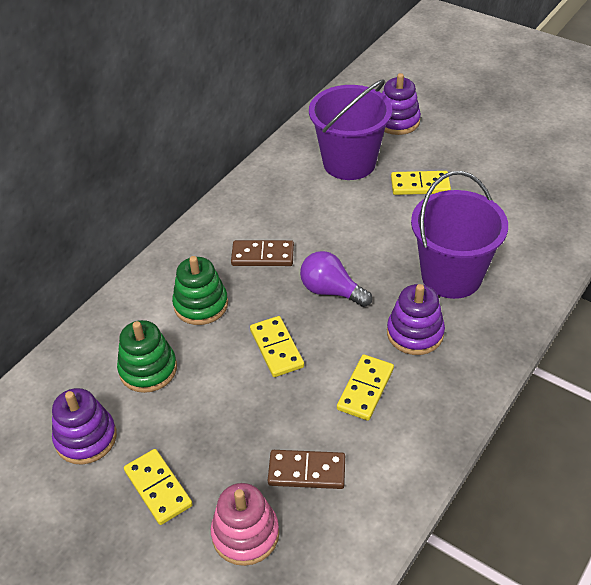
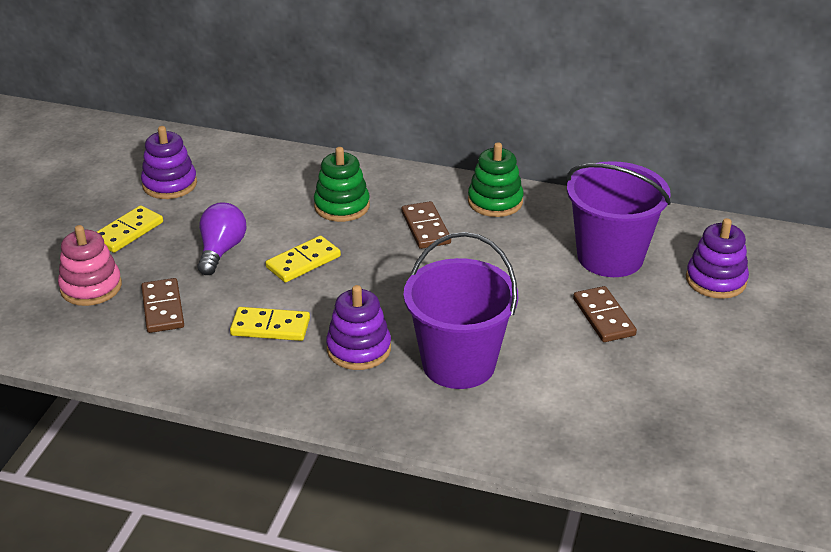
camera: 70 degrees right, 10 degrees down
green stacking toy [117,320,177,393] -> green stacking toy moved to [468,142,524,217]
purple light bulb [300,251,372,307] -> purple light bulb moved to [197,202,246,275]
yellow domino [391,171,451,195] -> brown domino [573,286,637,342]

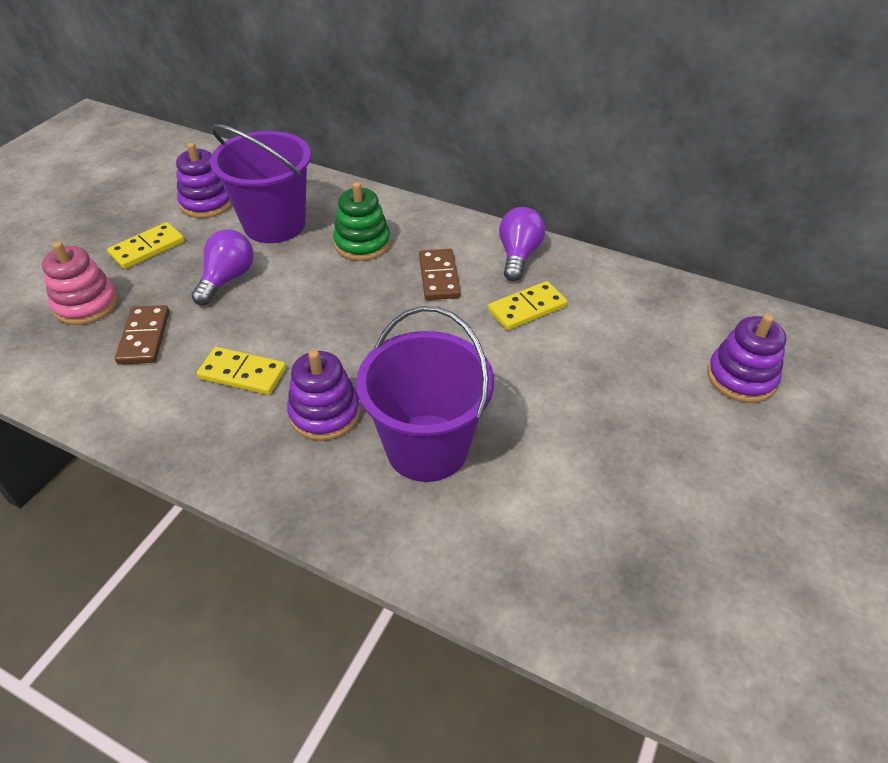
camera: 10 degrees right, 10 degrees up
yellow domino [266,236,341,283] -> yellow domino moved to [488,281,567,330]
green stacking toy [468,142,524,217] -> purple light bulb [499,207,545,281]
purple bucket [567,161,671,277] -> purple bucket moved to [210,124,311,243]
brown domino [573,286,637,342] -> none

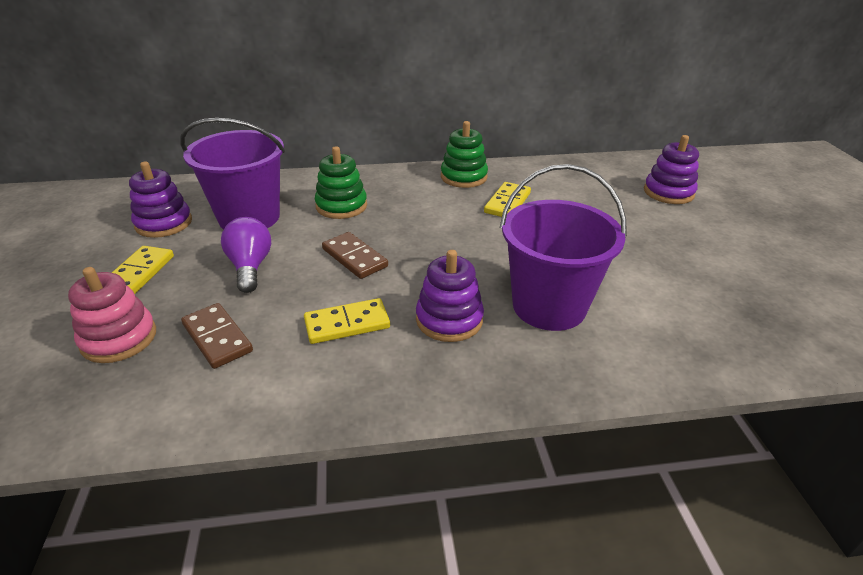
camera: 35 degrees left, 10 degrees down
brown domino [419,249,460,300] -> brown domino moved to [322,232,388,279]
purple light bulb [499,207,545,281] -> green stacking toy [441,121,488,188]

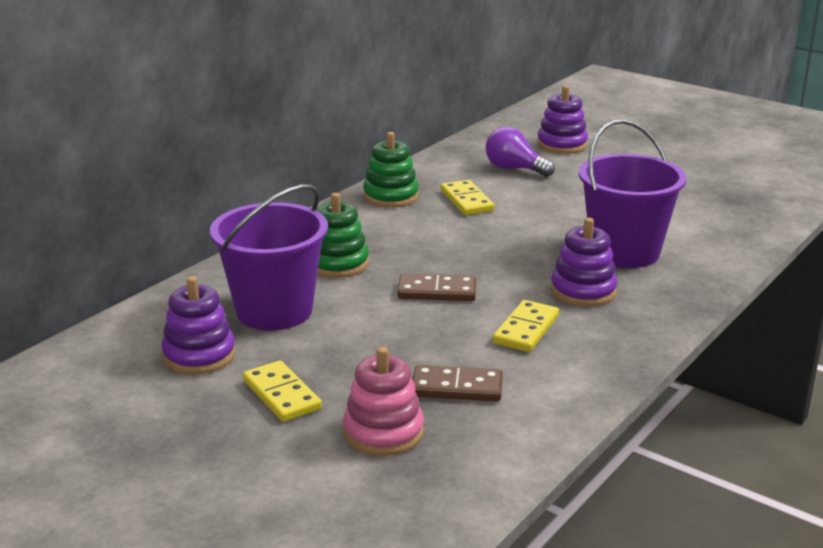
camera: 45 degrees left, 10 degrees down
purple light bulb [221,217,271,293] -> purple light bulb moved to [485,127,555,177]

